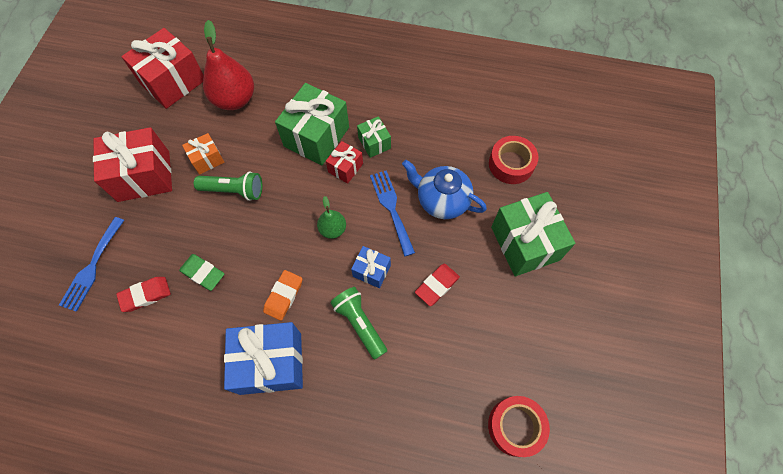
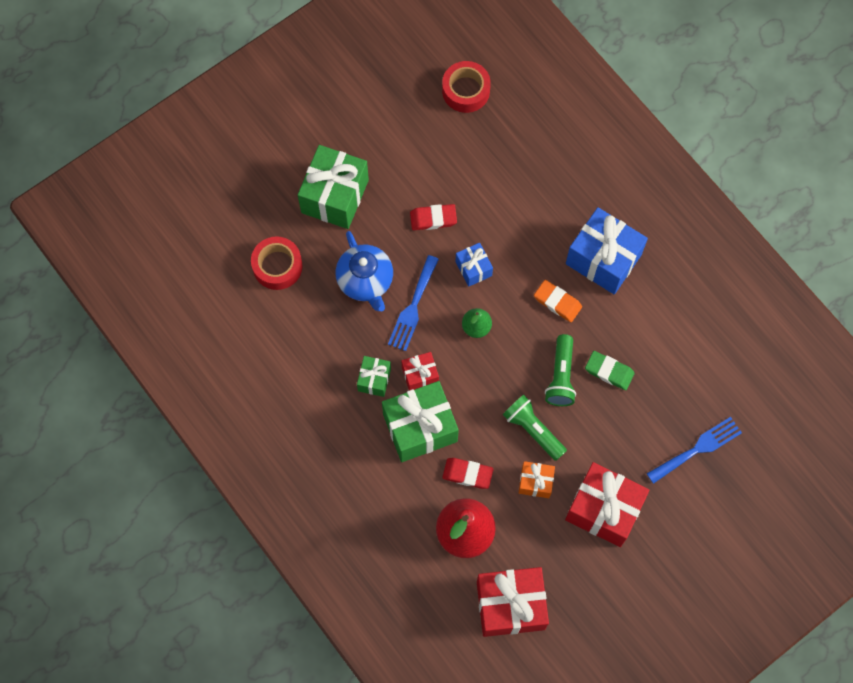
camera: 140 degrees left, 5 degrees up
red eraser [116,277,171,312] -> red eraser moved to [442,458,494,489]
green eraser [179,254,224,291] -> green eraser turned 45 degrees counterclockwise [585,351,635,390]
orange eraser [263,270,302,321] -> orange eraser turned 60 degrees clockwise [534,280,582,322]
green flashlight [330,287,387,360] -> green flashlight moved to [545,334,576,406]

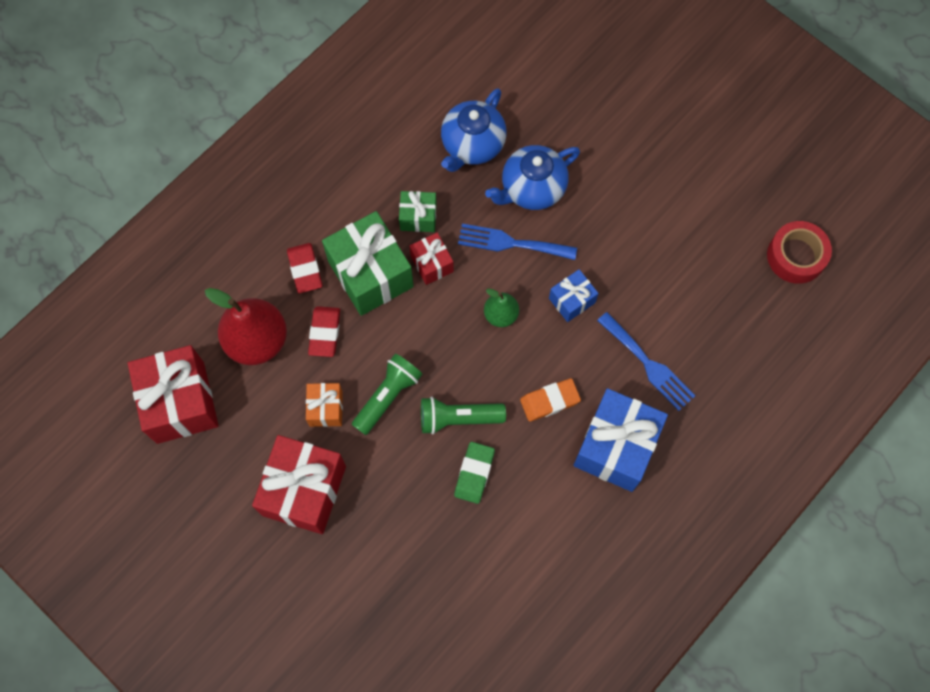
camera: 80 degrees right, 0 degrees up
red tape [251,236,303,290] -> none
green gift [298,145,369,229] -> none
red eraser [410,204,457,230] -> red eraser moved to [287,243,322,293]
orange eraser [534,280,582,322] -> orange eraser turned 45 degrees clockwise [520,378,581,422]
blue fork [647,417,742,484] -> blue fork moved to [597,312,695,411]
none -> blue teapot [441,88,507,172]

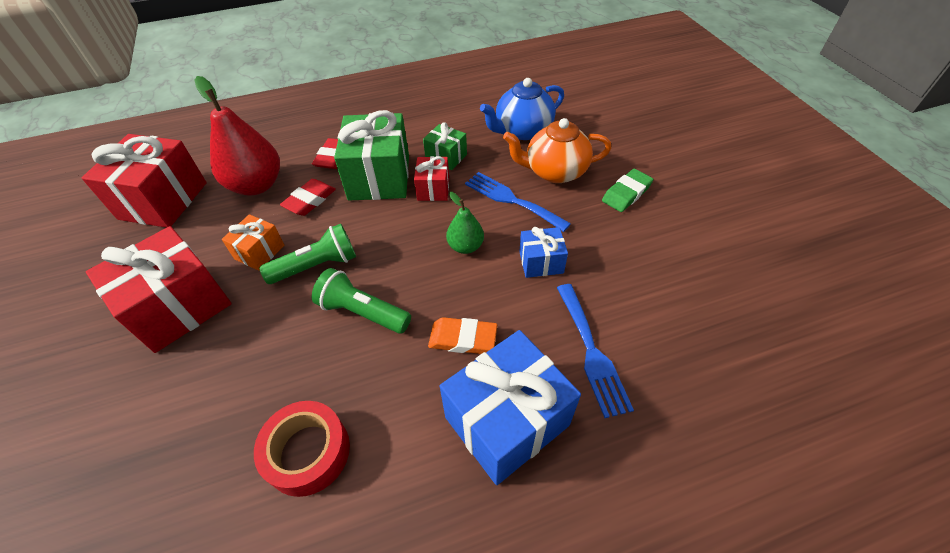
camera: 30 degrees right, 20 degrees down
green eraser [454,442,495,504] -> green eraser moved to [602,169,653,212]
blue teapot [485,145,580,210] -> orange teapot [503,118,612,183]
red tape [767,221,832,284] -> red tape moved to [254,401,350,497]

